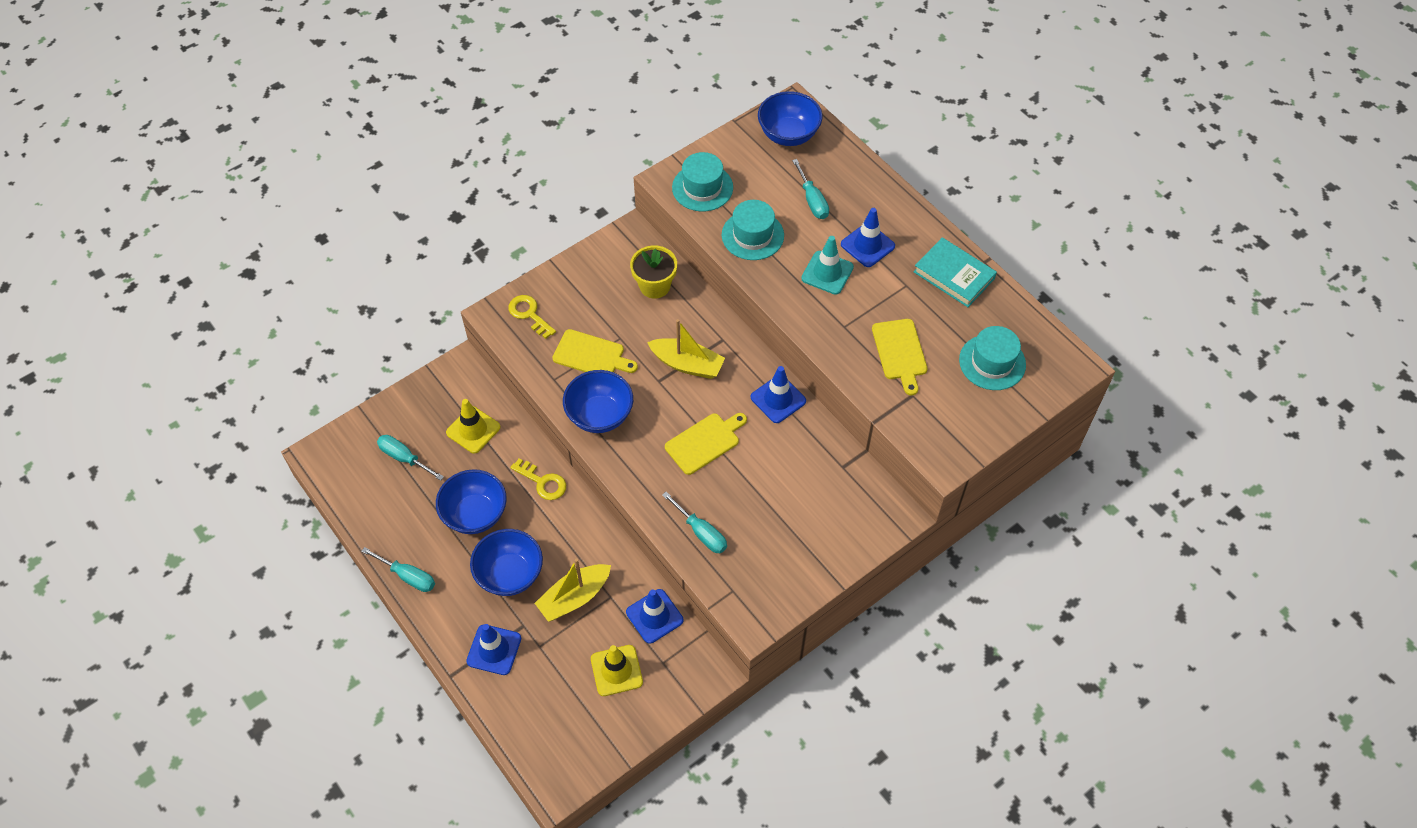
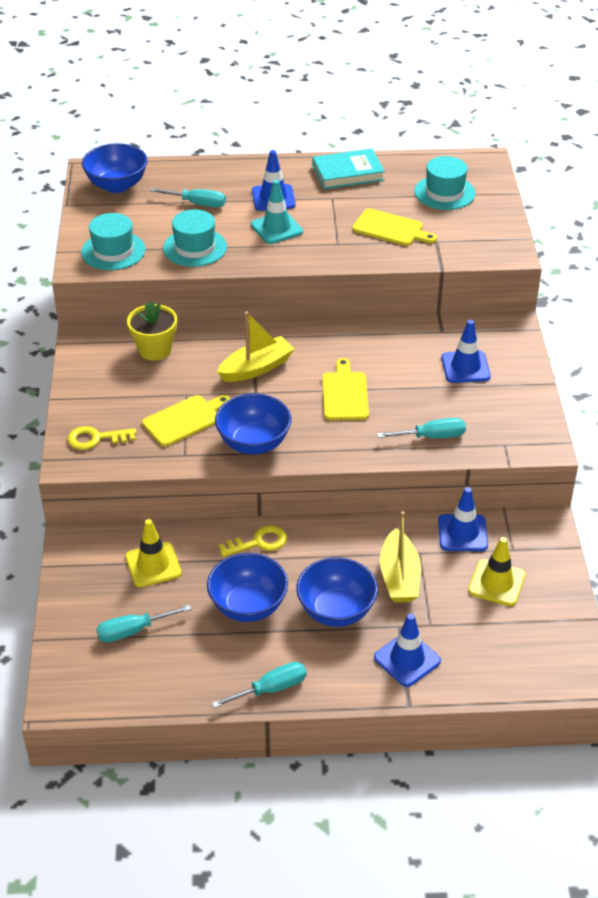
camera: 55 degrees left, 15 degrees down
blue traffic cone [751,366,806,423] -> blue traffic cone moved to [441,320,491,383]

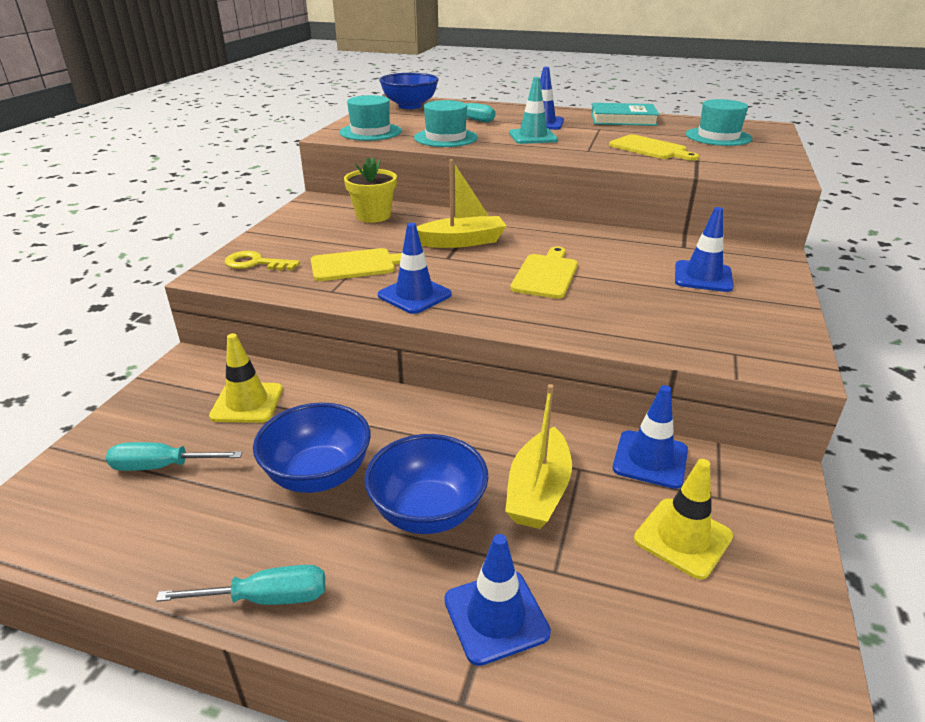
camera: 20 degrees right, 10 degrees down
blue bowl [215,394,291,454] -> blue traffic cone [378,223,452,314]
yellow key [219,525,287,557] -> none
turquoise screwdriver [377,418,466,438] -> none

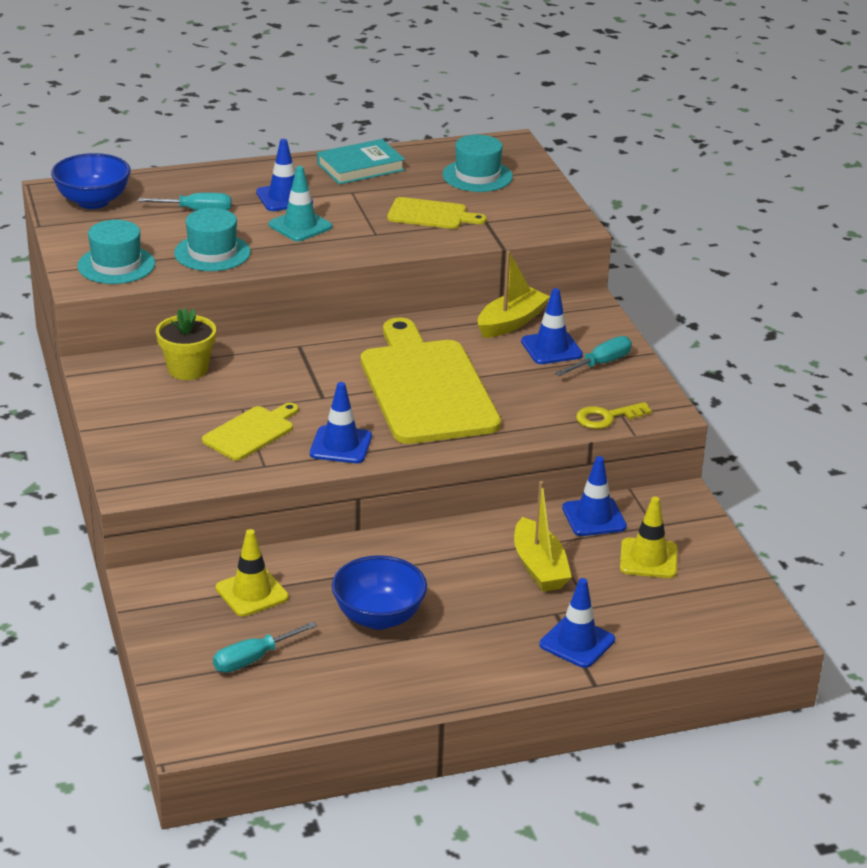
camera: 35 degrees left, 0 degrees up
turquoise screwdriver [156,565,325,605] -> turquoise screwdriver moved to [555,336,632,376]
yellow key [225,251,300,270] -> yellow key moved to [576,402,652,429]
blue bowl [364,434,488,534] -> none
yellow boat [417,159,506,248] -> yellow boat moved to [478,251,550,338]
yellow cutting board [510,246,578,299] -> yellow cutting board [361,318,501,444], size x2.07

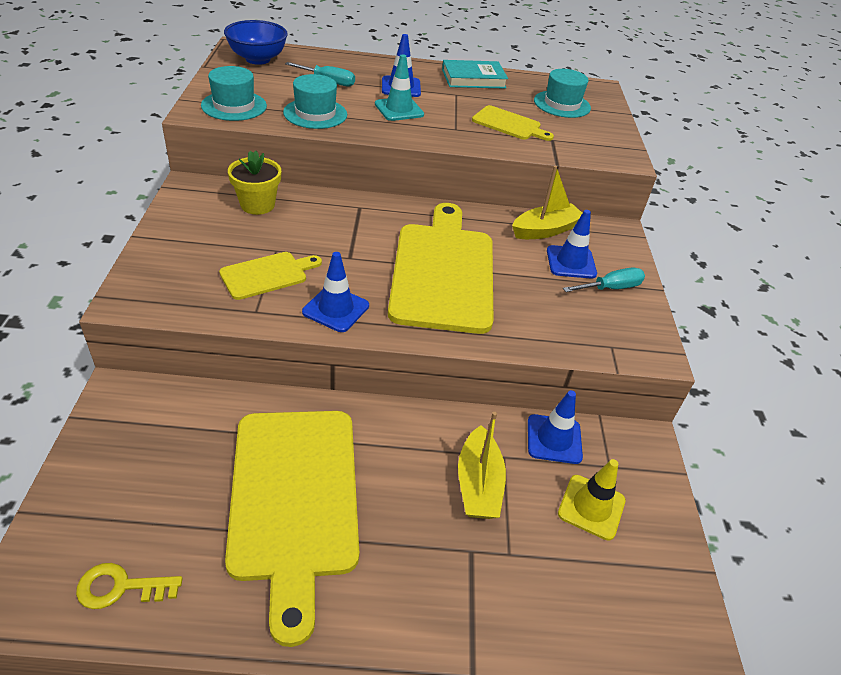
camera: 15 degrees right, 10 degrees up
turquoise screwdriver [213,622,317,673] -> none
yellow traffic cone [216,529,289,616] -> none
blue bowl [332,555,427,630] -> yellow cutting board [225,411,359,647]
blue traffic cone [540,578,615,668] -> none
yellow key [576,402,652,429] -> yellow key moved to [76,563,182,609]

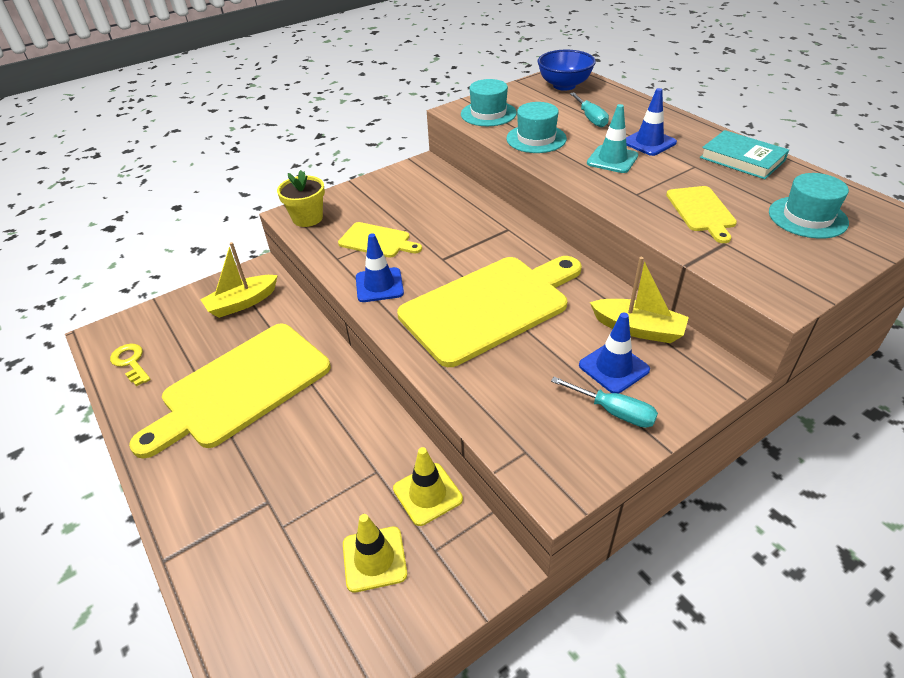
camera: 60 degrees right, 0 degrees up
yellow flower pot [228,151,281,215] -> yellow flower pot moved to [277,170,325,227]
yellow boat [458,412,506,519] -> yellow boat moved to [200,242,278,318]
blue traffic cone [528,390,583,464] -> yellow traffic cone [393,447,463,526]

